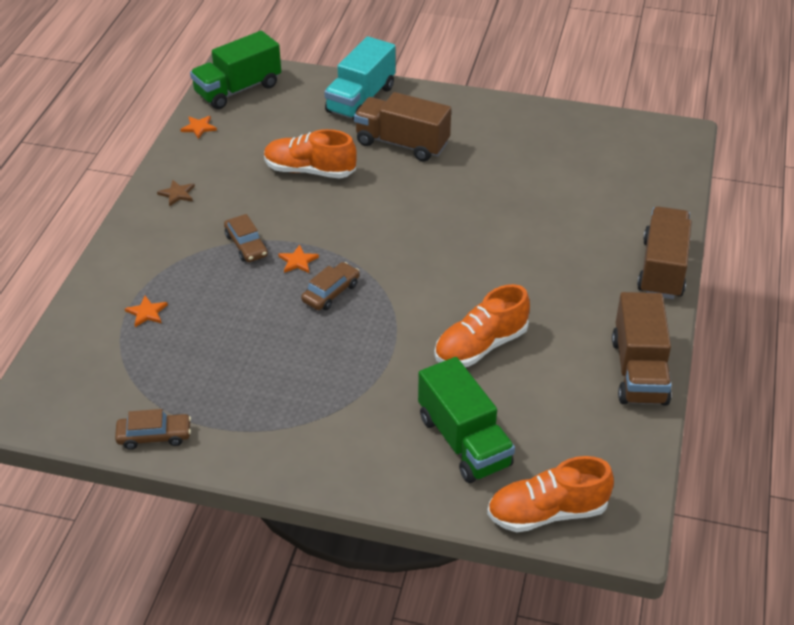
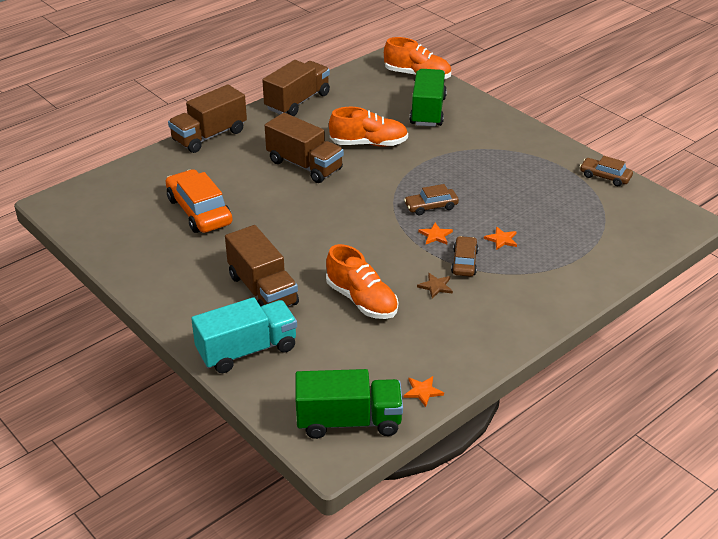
camera: 145 degrees left, 5 degrees down
orange star [125,296,168,327] -> orange star moved to [484,227,517,250]
brown star [157,180,195,207] -> brown star moved to [417,273,453,298]
none -> orange car [166,169,233,233]
none -> brown truck [265,113,344,183]

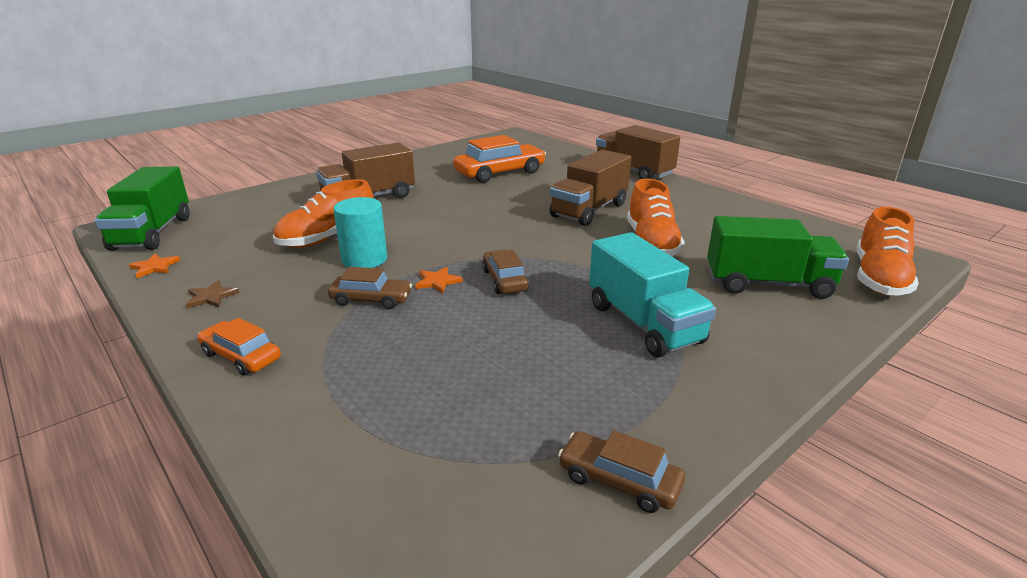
camera: 90 degrees right, 10 degrees down
turquoise truck [191,297,297,373] -> turquoise truck moved to [589,232,716,357]
brown truck [262,60,330,116] -> none
brown star [417,273,453,298] -> brown star moved to [185,280,239,308]
orange star [484,227,517,250] -> none
brown car [580,156,633,186] -> brown car turned 90 degrees counterclockwise [558,430,685,513]
none -> orange car [197,318,281,376]
none -> turquoise cylinder [333,197,387,268]

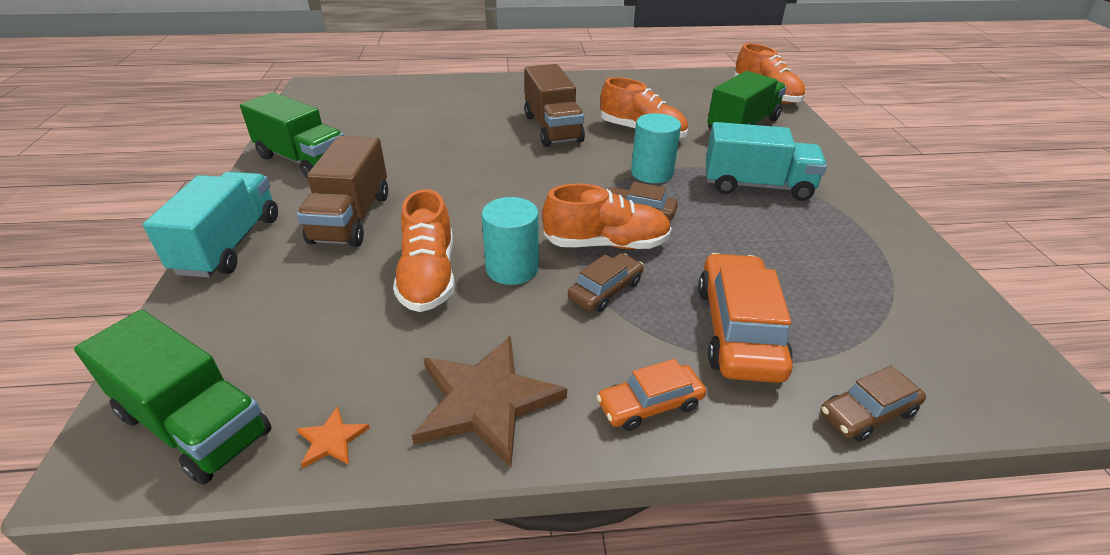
camera: 55 degrees left, 10 degrees up
brown star [185,280,239,308] -> brown star [412,335,567,467], size x2.32
orange star [415,267,463,293] -> orange shoe [542,183,672,249]
orange car [454,135,546,183] -> orange car moved to [698,253,793,383]
brown car [558,430,685,513] -> brown car moved to [820,366,926,442]
brown truck [596,125,680,179] -> none
none -> turquoise truck [143,172,278,278]
none -> green truck [240,92,344,178]
none -> turquoise cylinder [631,113,681,183]

